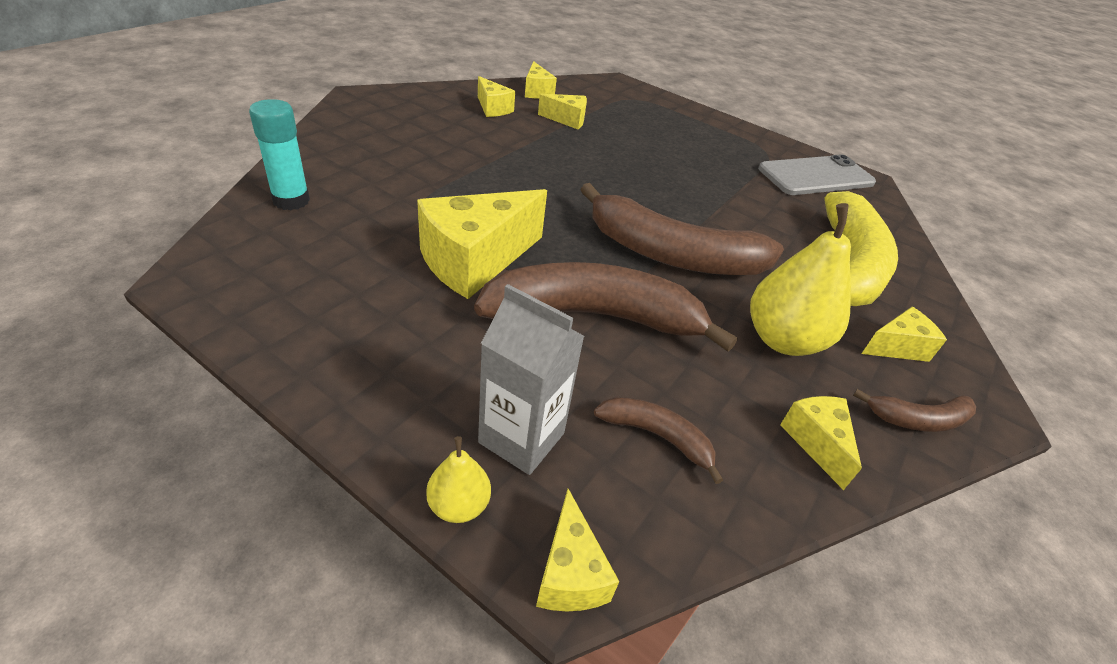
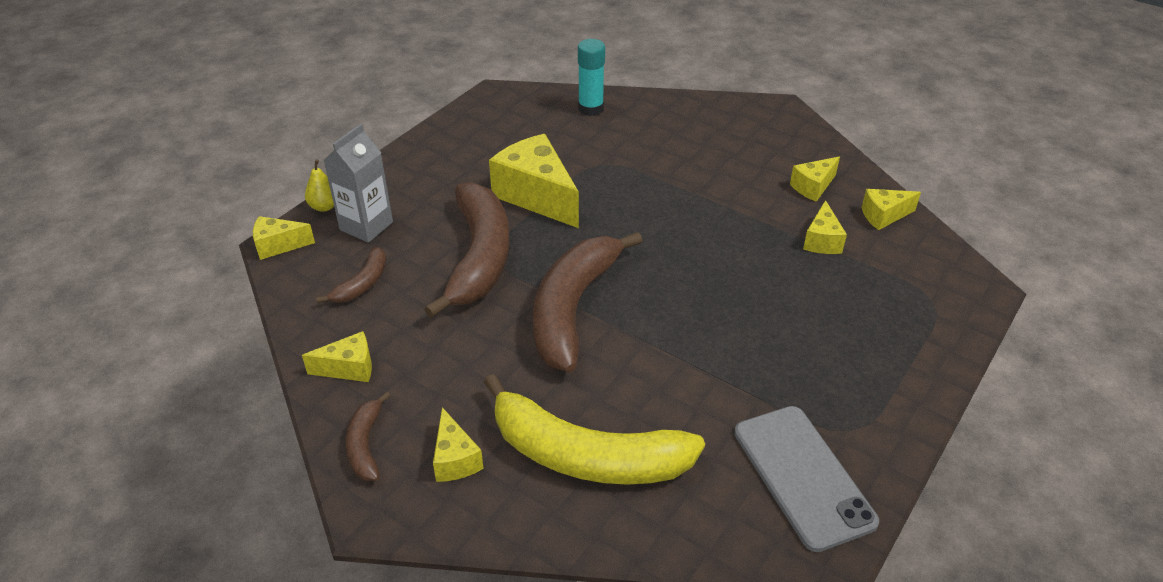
camera: 95 degrees right, 0 degrees up
yellow pear [750,203,851,356] -> none

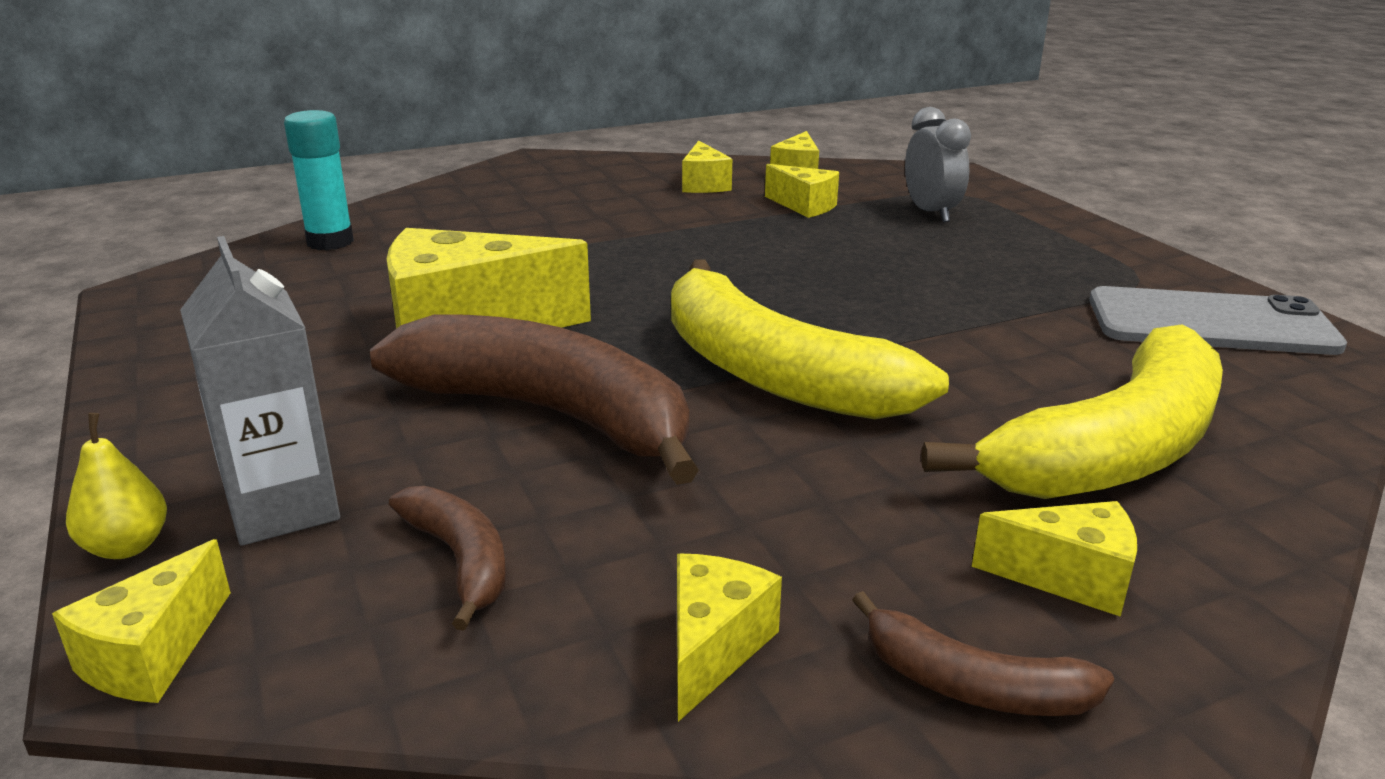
camera: 60 degrees left, 15 degrees down
brown banana [533,232,642,372] -> yellow banana [671,259,949,419]
none -> grey clock [905,107,971,222]

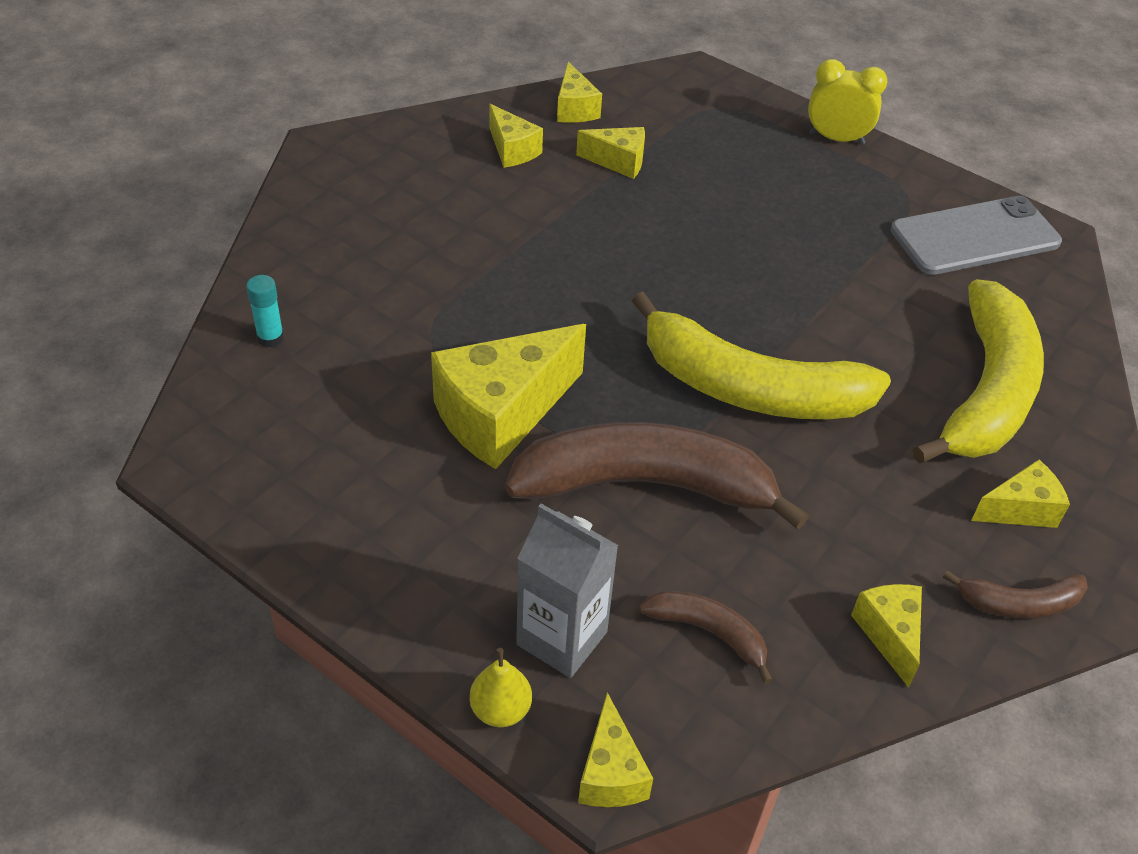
camera: 30 degrees left, 20 degrees up
turquoise glue stick [284,110,354,250] -> turquoise glue stick [246,275,284,348], size x0.62
grey clock [905,107,971,222] -> none
none -> yellow clock [808,59,887,145]

